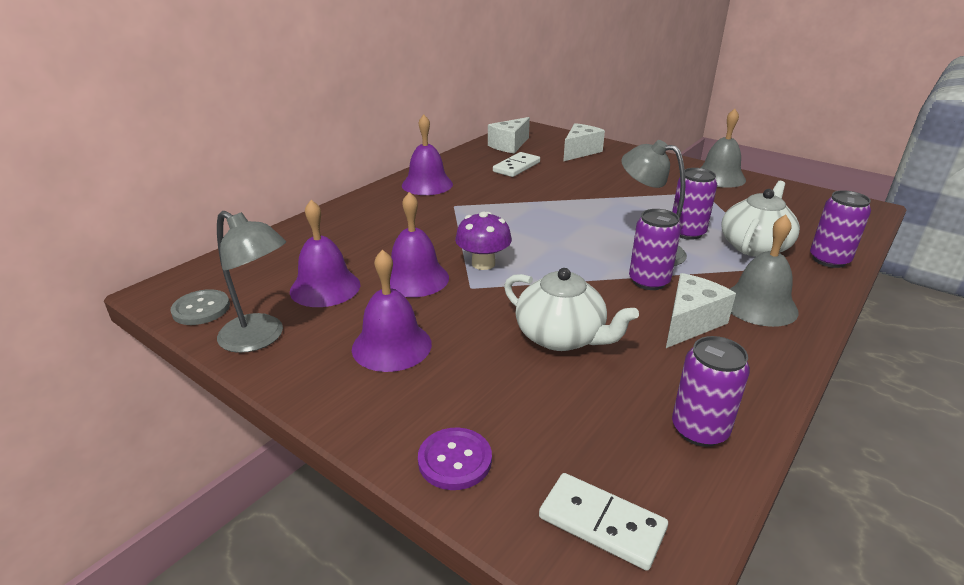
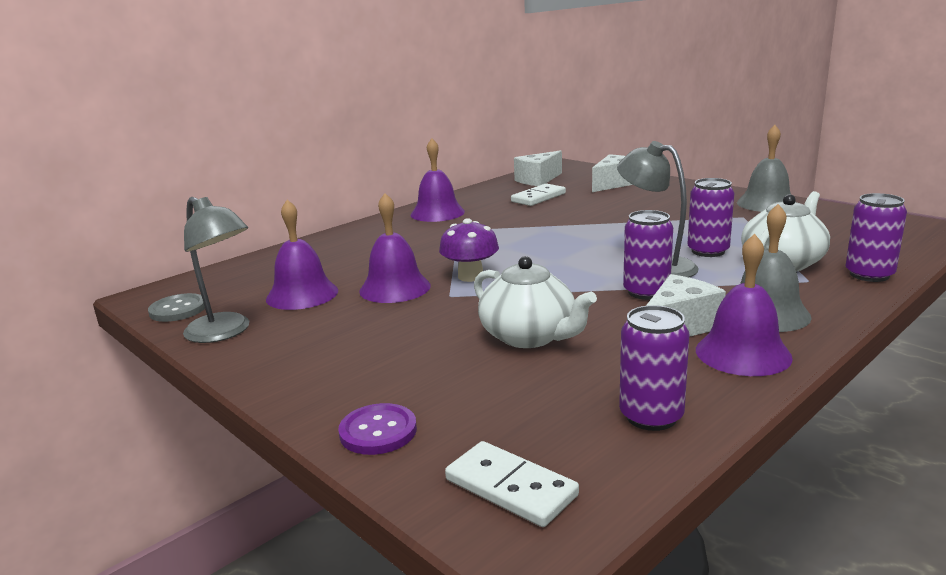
camera: 10 degrees right, 10 degrees down
purple bell [352,250,432,372] -> purple bell moved to [696,234,793,376]

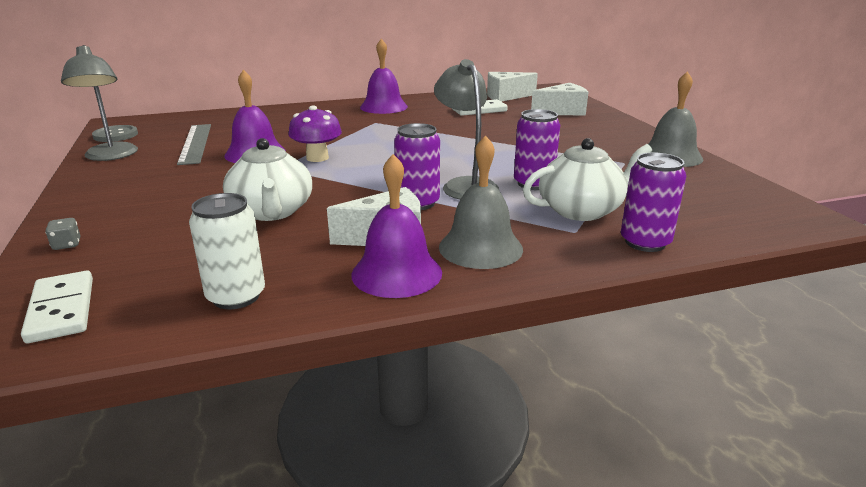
camera: 25 degrees right, 5 degrees up
purple bell [266,200,338,310] -> grey ruler [177,124,211,165]
purple button [338,403,417,455] -> grey dice [45,218,80,250]
purple can [619,305,689,431] -> white can [189,193,265,309]

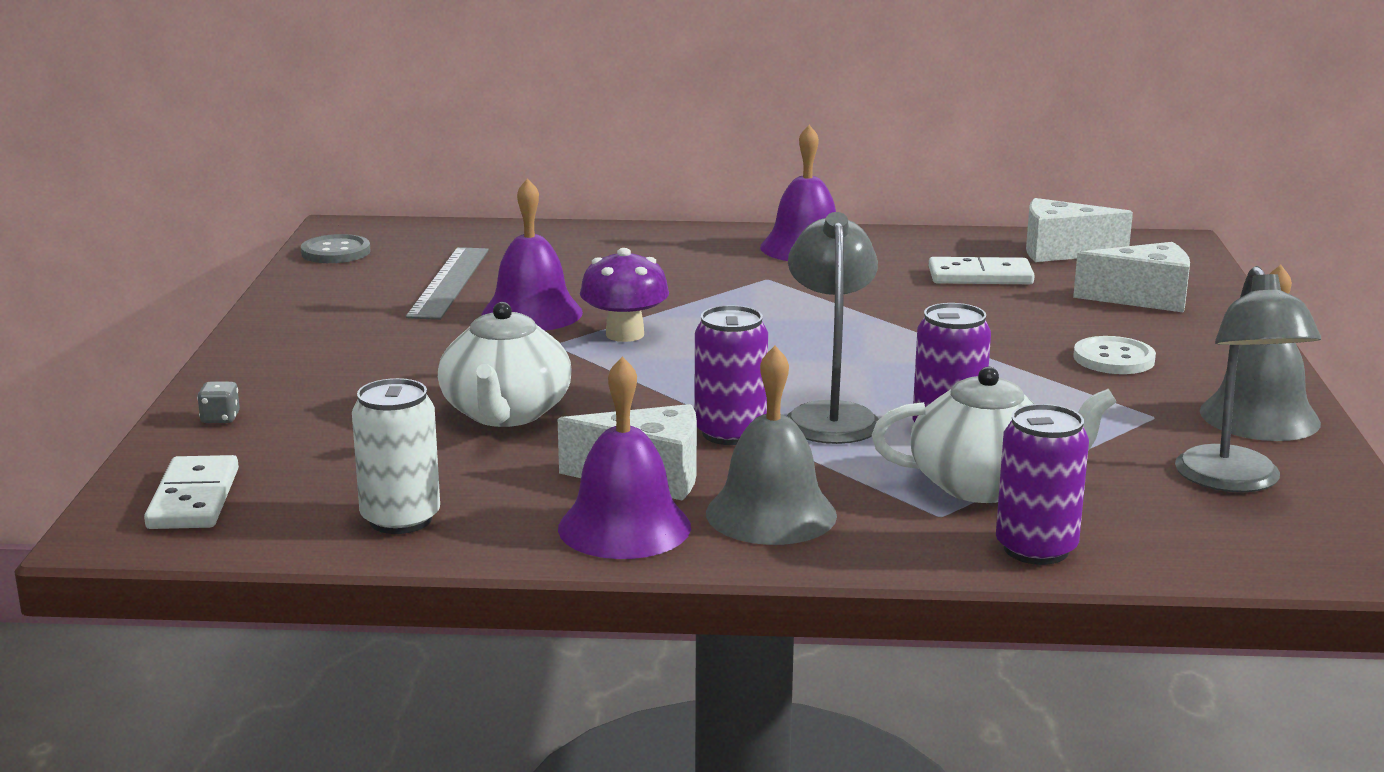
camera: 20 degrees right, 5 degrees down
grey lamp [61,45,138,161] -> grey lamp moved to [1175,266,1321,493]
none -> white button [1073,336,1156,374]

